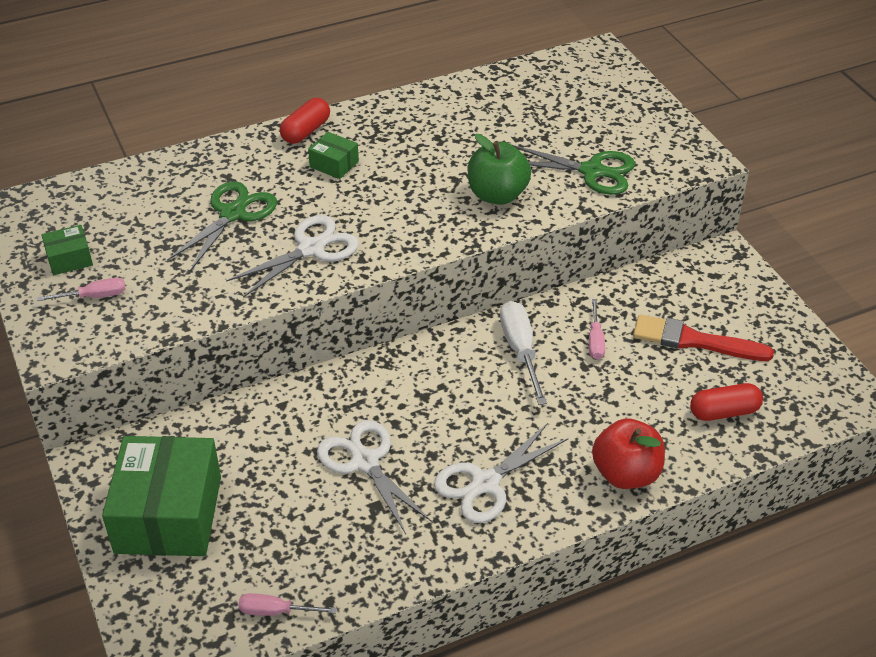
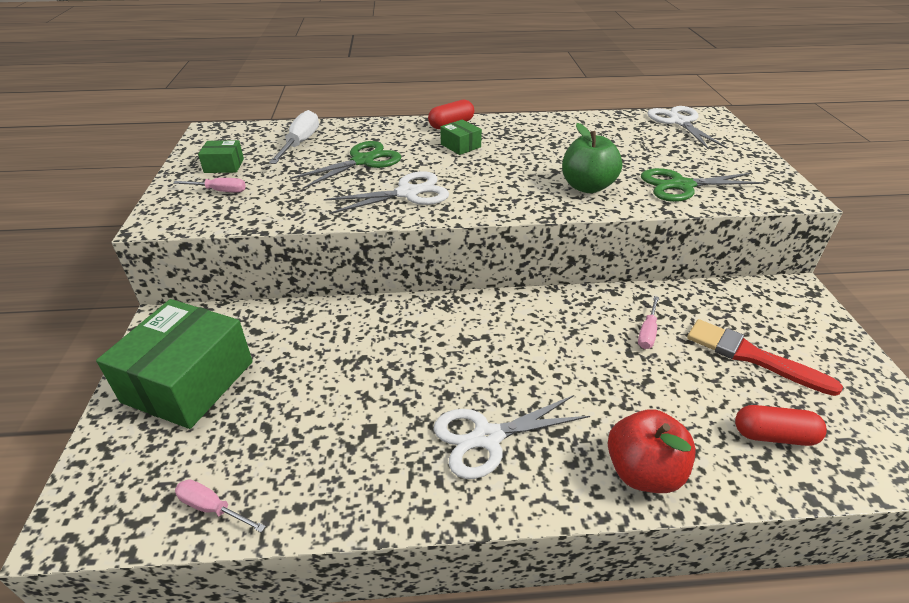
camera: 20 degrees right, 5 degrees down
white scissors [317,420,432,534] -> white scissors moved to [647,106,728,150]
white screwdriver [500,301,547,405] -> white screwdriver moved to [269,110,319,164]
green scissors [512,145,635,195] -> green scissors turned 135 degrees clockwise [641,168,765,202]

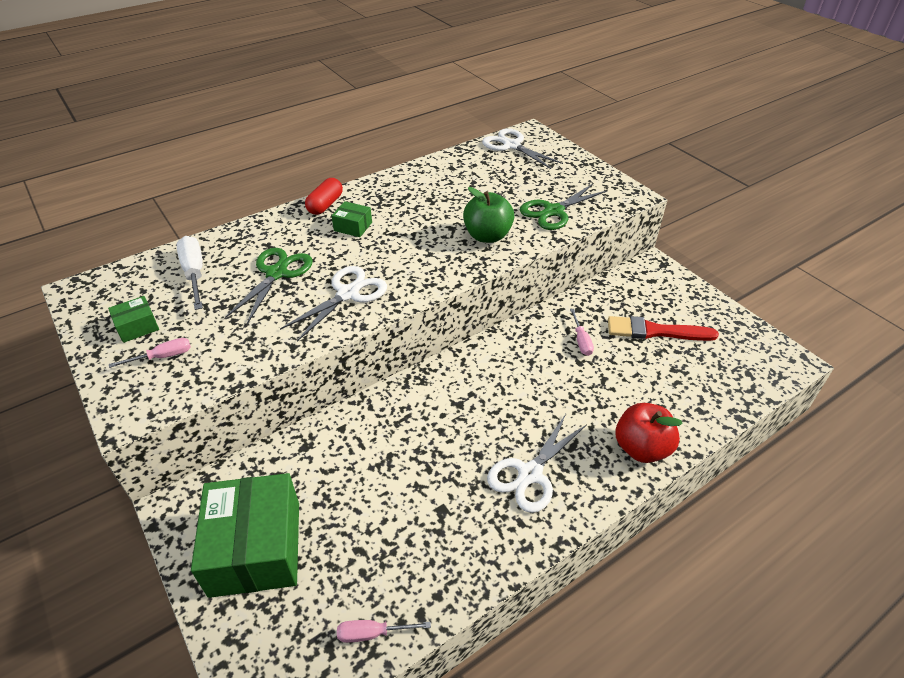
camera: 30 degrees left, 5 degrees up
red capsule [735,405,827,446] -> none

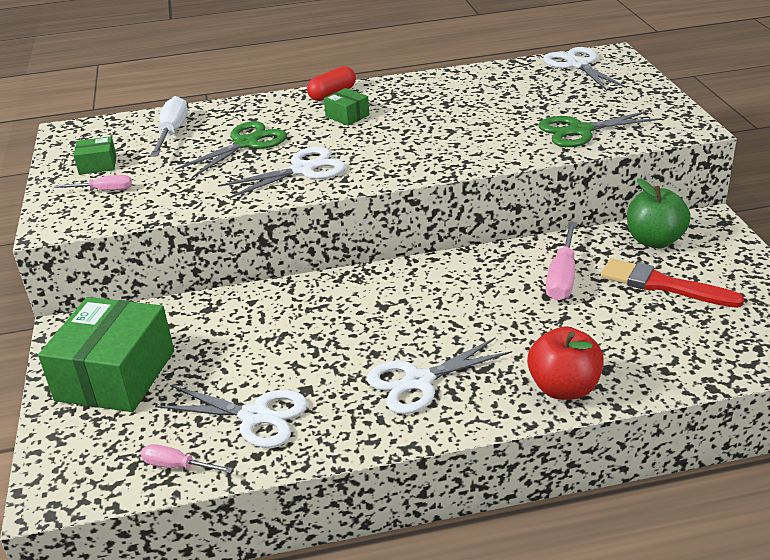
camera: 25 degrees right, 10 degrees down
green apple [463,187,514,243] -> green apple moved to [627,178,691,248]
pink screwdriver [570,309,594,356] -> pink screwdriver [546,221,576,301], size x1.66
none -> white scissors [155,385,308,448]

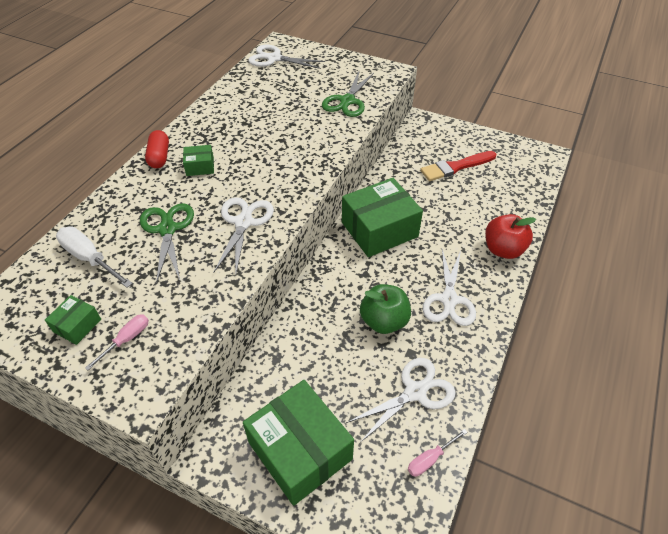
camera: 55 degrees left, 15 degrees up
pink screwdriver [546,221,576,301] -> none
green apple [627,178,691,248] -> green apple moved to [360,284,411,334]
none -> green box [342,178,423,257]

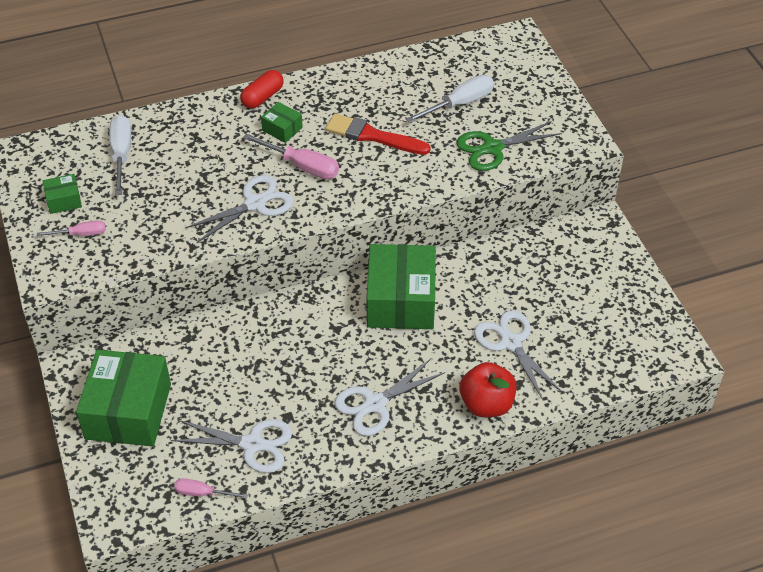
camera: 45 degrees right, 0 degrees up
green scissors [140,203,194,284] -> none
white scissors [248,45,325,69] -> white scissors moved to [474,310,563,400]
green box [342,178,423,257] -> green box turned 75 degrees clockwise [367,244,436,329]
green apple [360,284,411,334] -> none
red brush [420,151,496,181] -> red brush moved to [325,113,431,155]
none -> pink screwdriver [243,134,339,179]
none -> white screwdriver [406,75,494,123]

